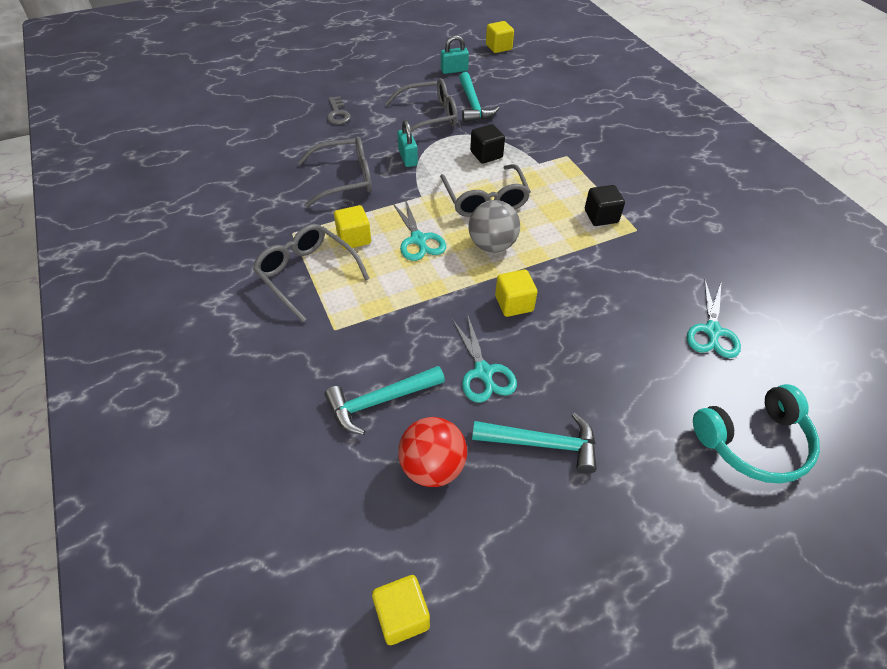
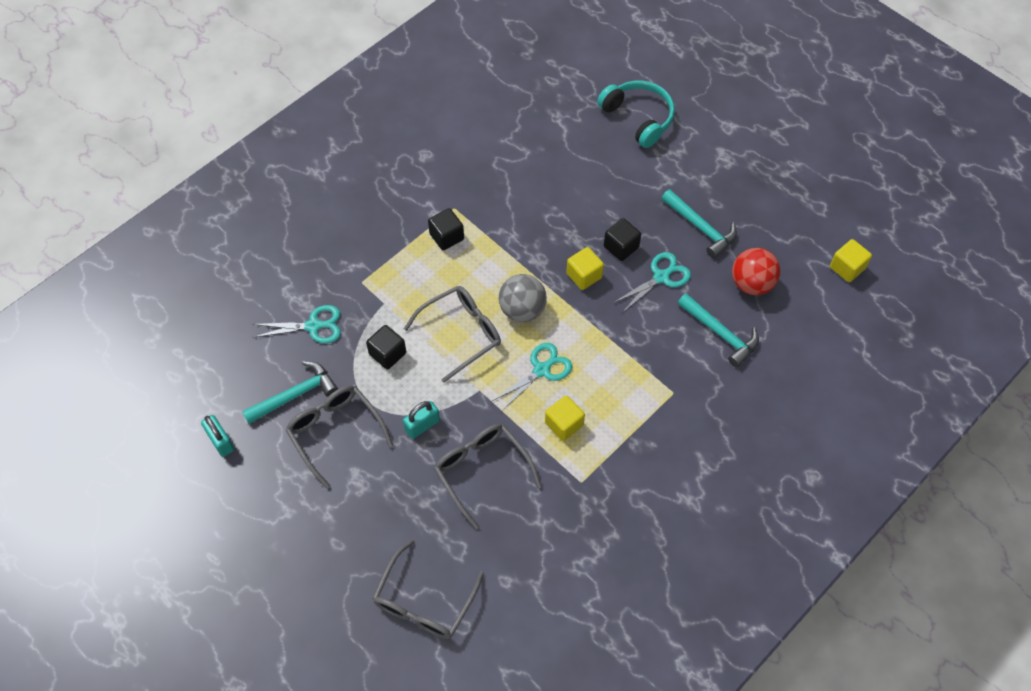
camera: 110 degrees left, 10 degrees up
grey glasses [253,224,370,322] -> grey glasses moved to [373,539,484,639]
grey key [327,96,351,125] -> none
turquoise hammer [472,413,597,474] -> turquoise hammer turned 150 degrees clockwise [661,189,737,258]
yellow cube [486,21,514,53] -> none
turquoise scissors [687,280,741,358] -> turquoise scissors moved to [253,305,341,343]
none -> black cube [604,218,641,261]

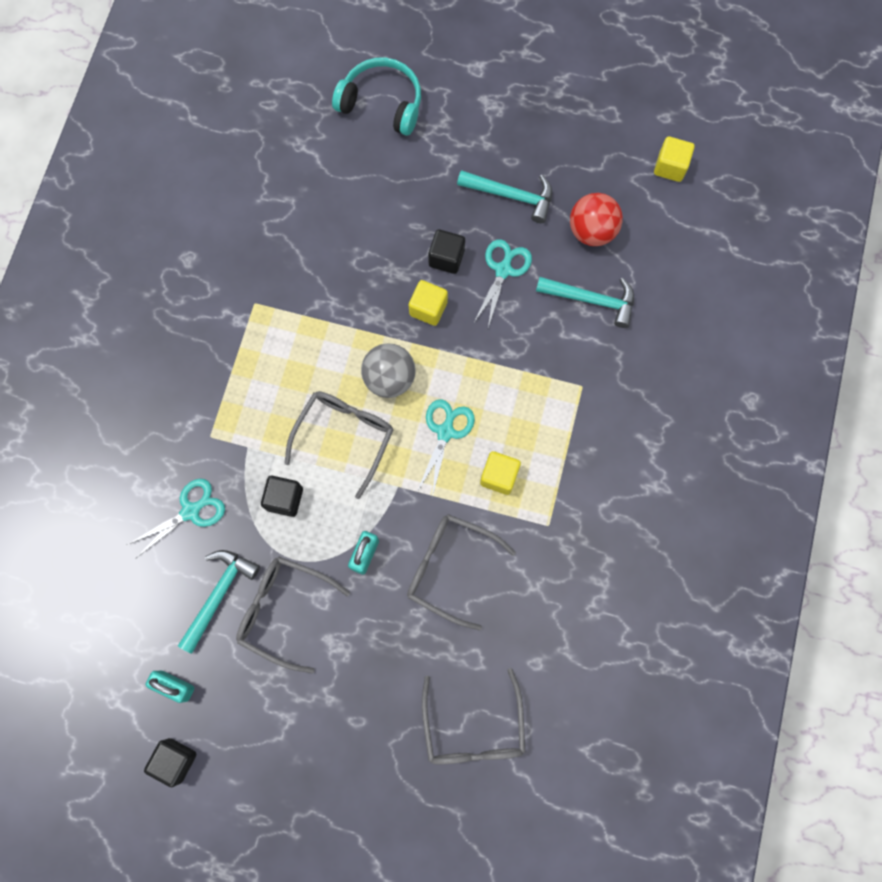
camera: 30 degrees left, 15 degrees up
black cube [428,208,464,250] -> black cube moved to [144,738,196,787]

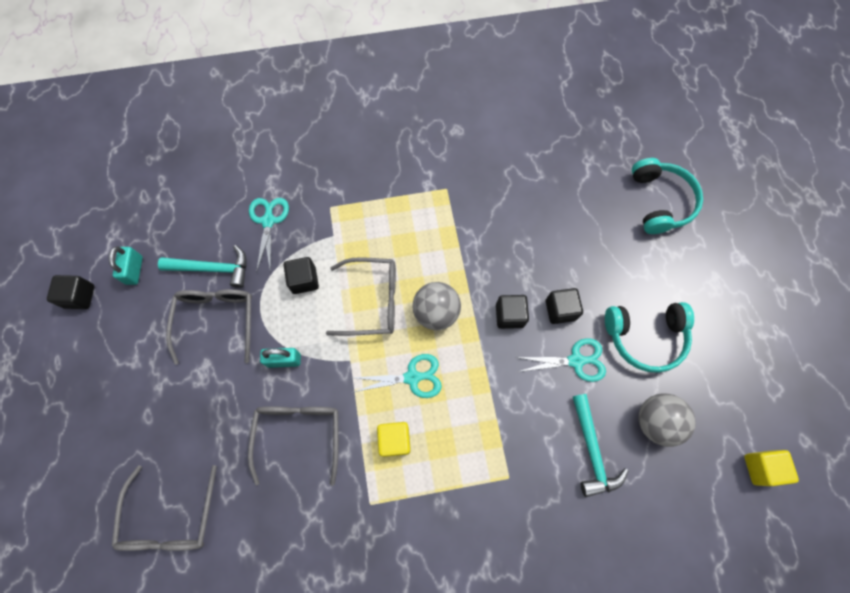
camera: 65 degrees right, 5 degrees down
turquoise scissors [127,479,225,559] -> turquoise scissors turned 120 degrees counterclockwise [249,198,289,273]
yellow cube [409,280,448,326] -> black cube [496,295,529,329]
grey glasses [422,668,525,764] -> grey glasses turned 60 degrees counterclockwise [112,465,217,551]
turquoise hammer [457,170,552,223] -> turquoise headphones [605,302,694,373]
red ball [570,193,623,246] -> grey ball [639,394,696,447]

